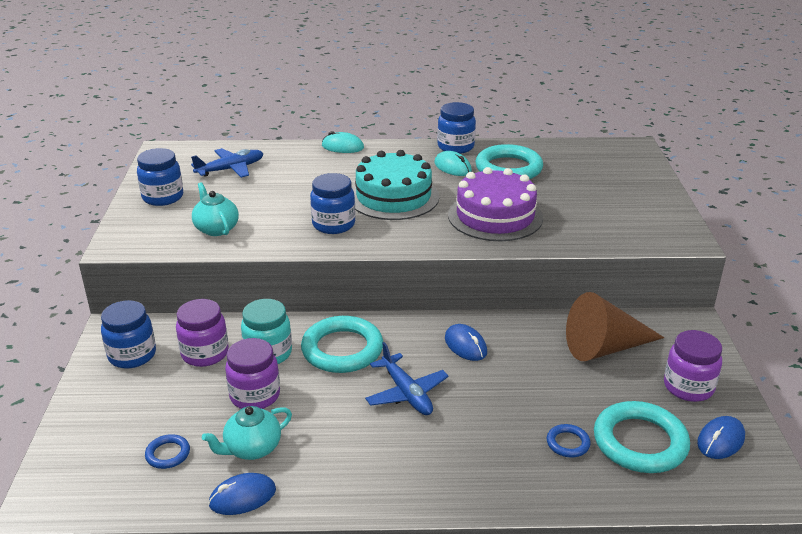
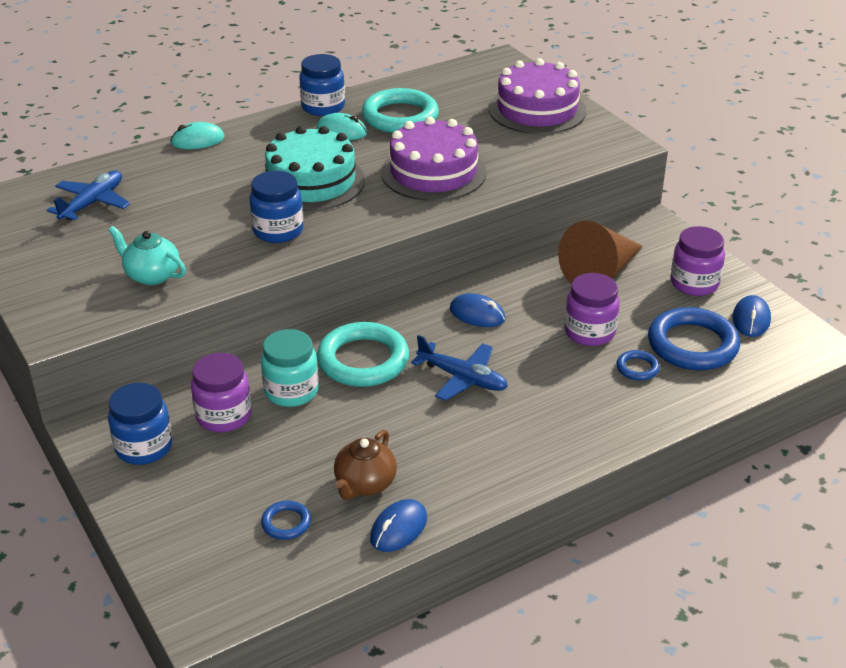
camera: 30 degrees left, 5 degrees up
blue jar [137,148,183,206] -> none
turquoise teapot [202,406,292,460] -> brown teapot [334,430,397,500]
purple jar [225,338,280,409] -> purple jar moved to [564,273,620,346]
turquoise ring [594,401,690,473] -> blue ring [648,307,740,370]
none -> purple cake [489,58,586,134]

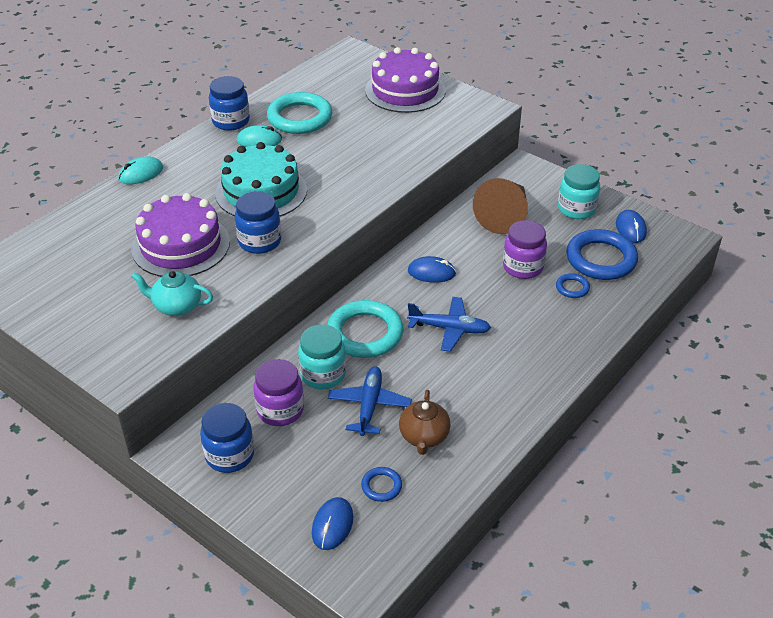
camera: 20 degrees left, 5 degrees up
blue plane [47,171,130,221] -> blue plane moved to [328,366,412,436]
blue mouse [370,499,427,552] -> blue mouse moved to [312,497,353,550]
purple cake [381,116,487,201] -> purple cake moved to [132,193,230,277]
purple jar [670,226,725,296] -> turquoise jar [558,164,600,219]

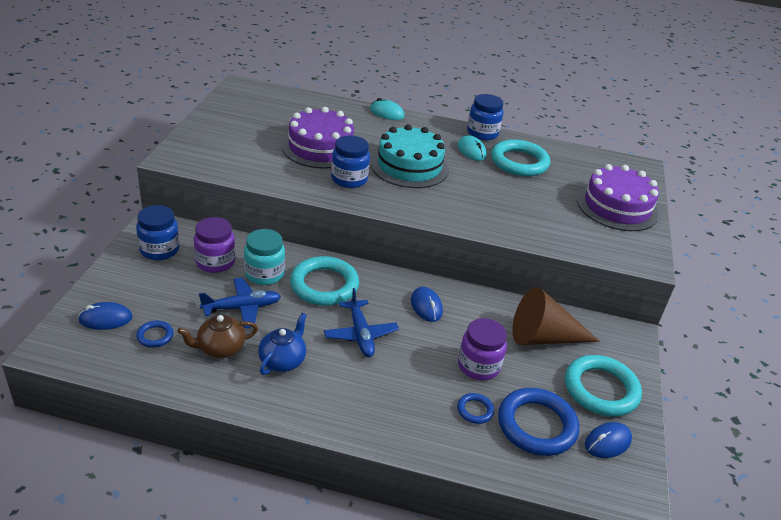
camera: 60 degrees right, 5 degrees down
turquoise teapot [131,271,213,316] -> none
turquoise jar [558,164,600,219] -> turquoise ring [565,355,642,416]
none -> blue teapot [258,313,307,375]

